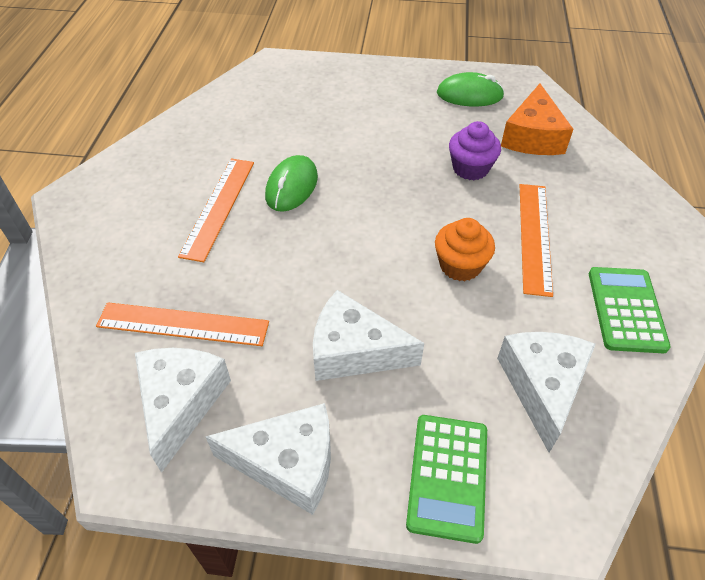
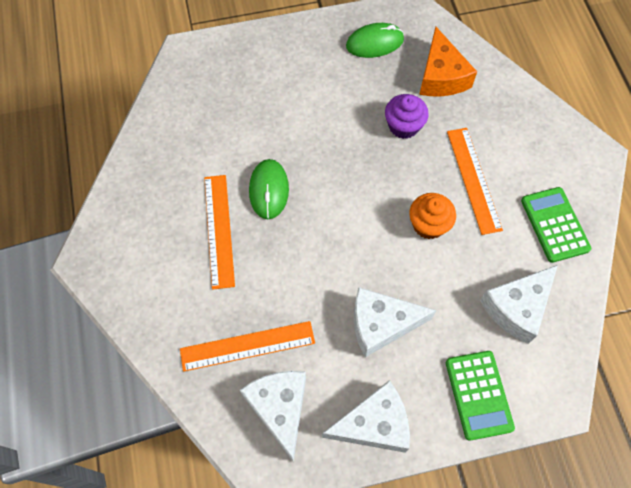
camera: 20 degrees left, 15 degrees up
white cheese [497,332,596,452] -> white cheese turned 120 degrees counterclockwise [480,265,558,344]

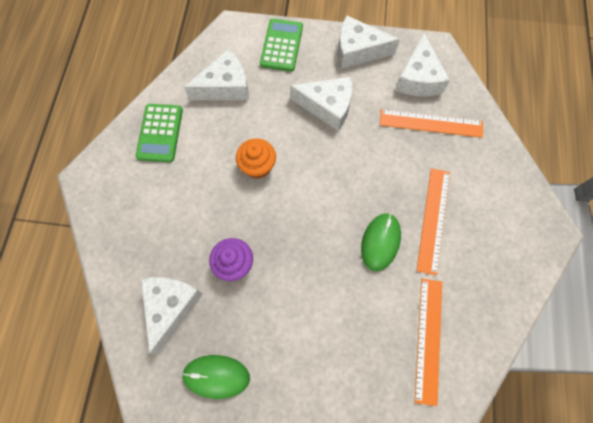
camera: 160 degrees left, 5 degrees up
orange cheese [419,27,477,96] -> white cheese [141,277,203,354]
orange ruler [447,128,503,235] -> orange ruler moved to [415,279,442,406]

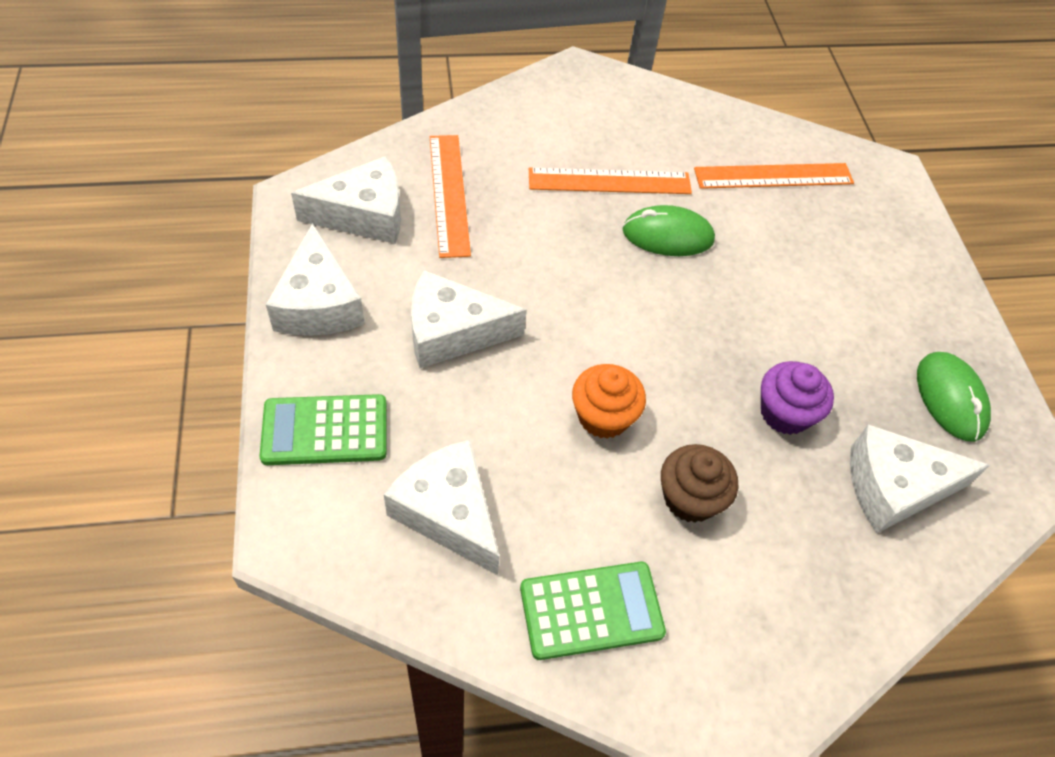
camera: 110 degrees left, 15 degrees down
white cheese [290,77,352,131] -> white cheese turned 90 degrees counterclockwise [411,270,527,368]
none -> brown cupcake [661,444,738,523]

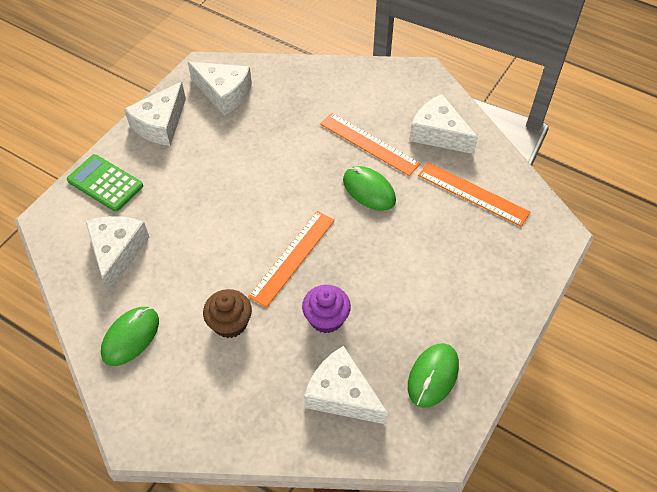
camera: 45 degrees right, 0 degrees up
white cheese [411,270,527,368] -> white cheese moved to [409,94,478,154]
orange ruler [430,135,471,258] -> orange ruler moved to [248,211,335,308]
green calculator [520,562,666,660] -> green mouse [101,307,159,366]
orange cupcake [572,364,646,439] -> none

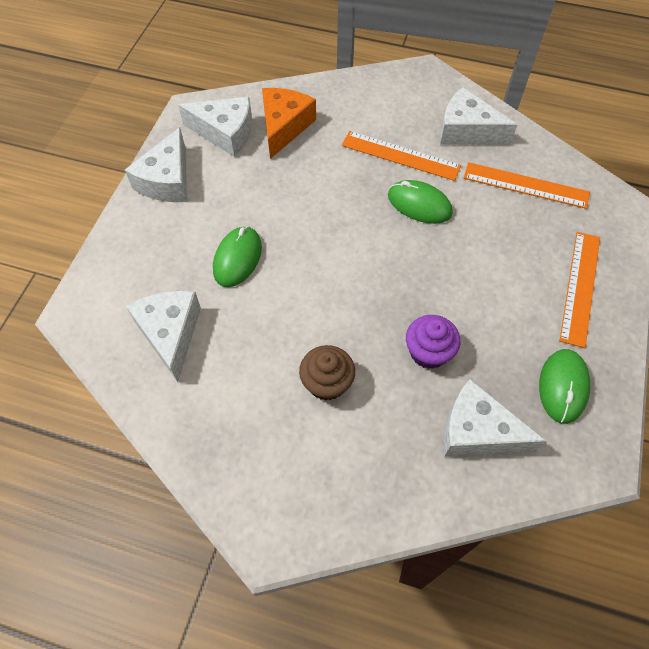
camera: 15 degrees left, 5 degrees up
green calculator [67,154,143,212] -> none
green mouse [101,307,159,366] -> green mouse moved to [213,226,262,287]
orange ruler [248,211,335,308] -> orange ruler moved to [560,232,600,348]
none -> orange cheese [262,88,316,159]

